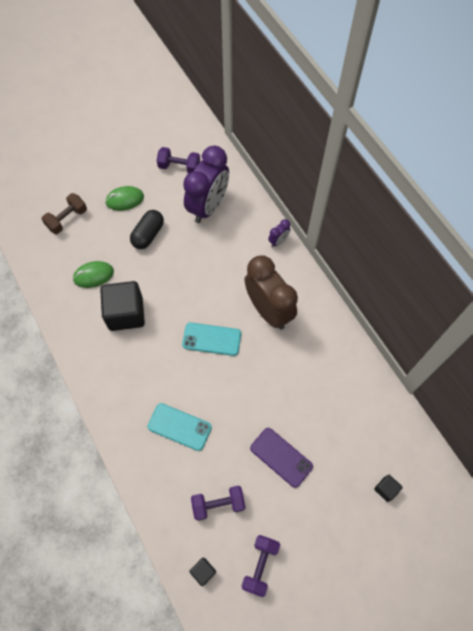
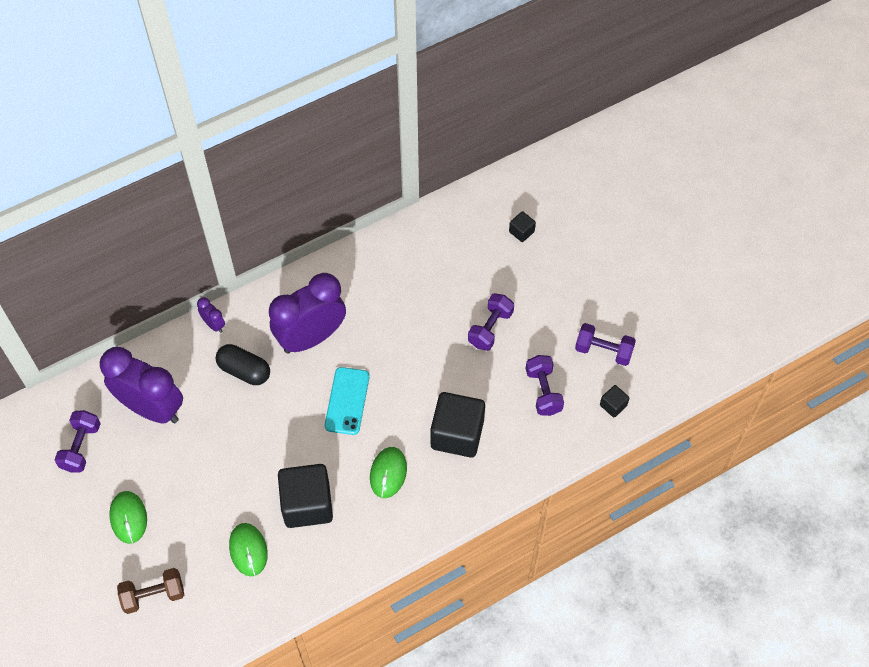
camera: 90 degrees left, 5 degrees down
brown dumbbell [42,193,87,234] -> brown dumbbell turned 60 degrees counterclockwise [117,568,184,614]
black capsule [130,210,164,249] -> black capsule moved to [216,344,270,385]
turquoise phone [148,403,212,451] -> black cube [430,392,485,458]
brown clock [244,255,298,330] -> purple clock [269,273,346,354]
purple phone [250,428,313,488] -> purple dumbbell [468,293,514,351]
none -> green mouse [370,447,407,498]

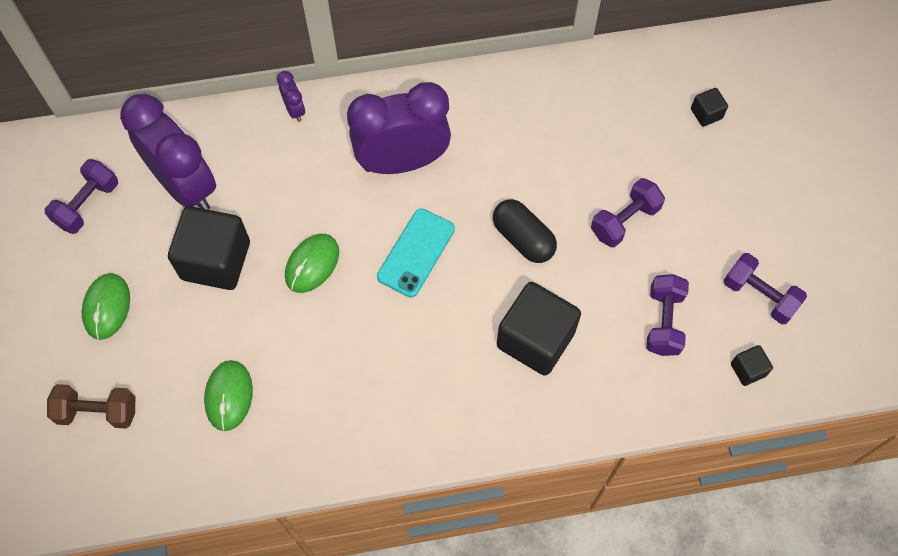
camera: 20 degrees right, 5 degrees up
black capsule [216,344,270,385] -> black capsule moved to [493,199,557,263]
black cube [278,464,333,528] -> black cube moved to [168,206,250,290]
green mouse [370,447,407,498] -> green mouse moved to [285,234,339,293]

